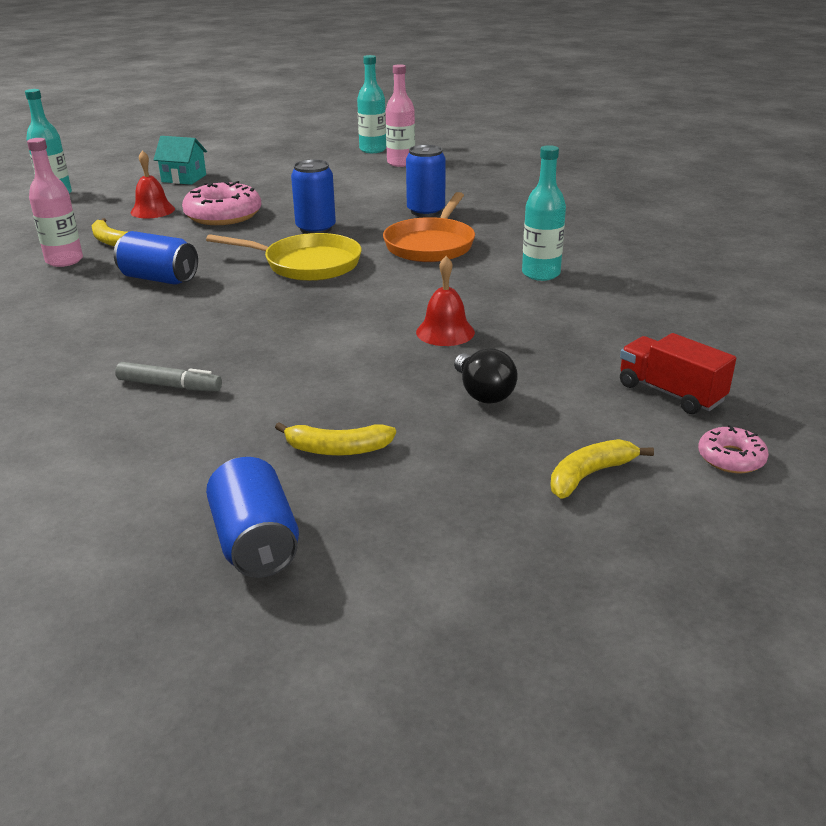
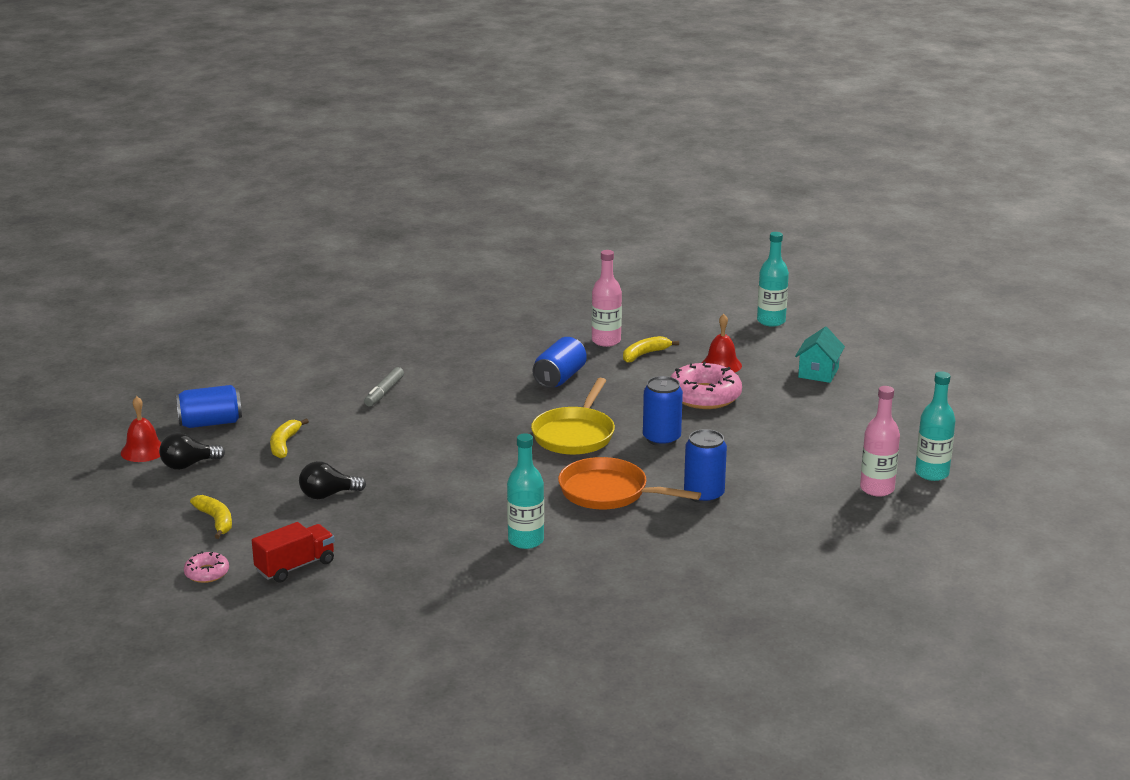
camera: 95 degrees right, 5 degrees down
red bell [416,256,475,346] -> red bell moved to [121,396,162,462]
none -> black light bulb [159,433,225,470]

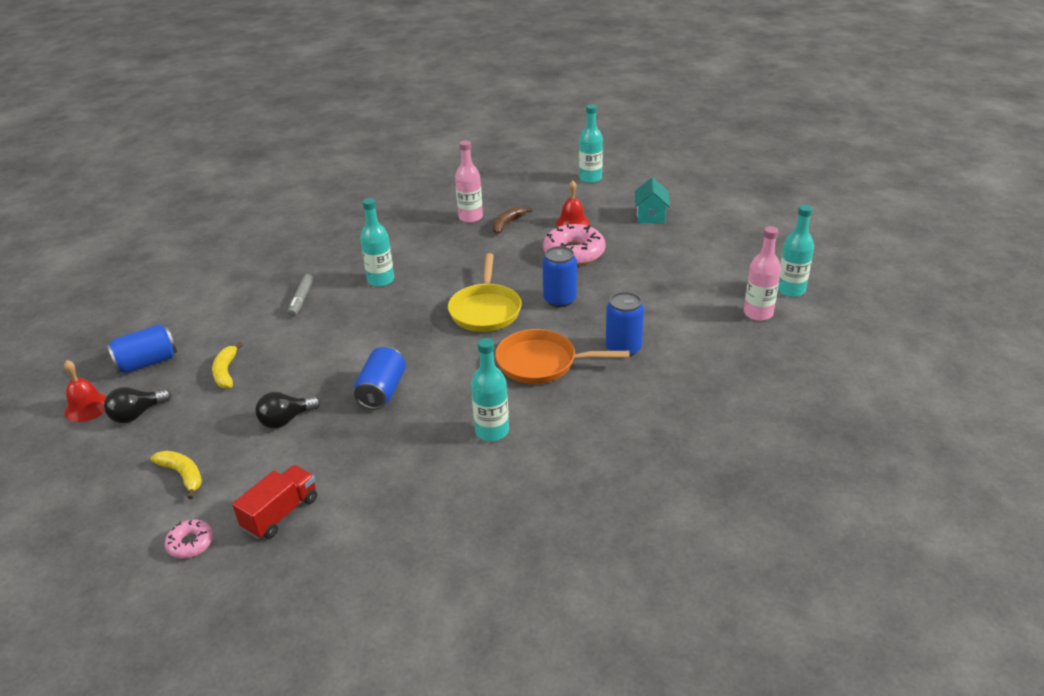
camera: 15 degrees left, 10 degrees up
blue can [533,337,587,388] -> blue can moved to [354,347,406,410]
yellow banana [623,336,679,363] -> brown banana [492,207,533,234]
none -> turquoise bottle [360,198,394,287]

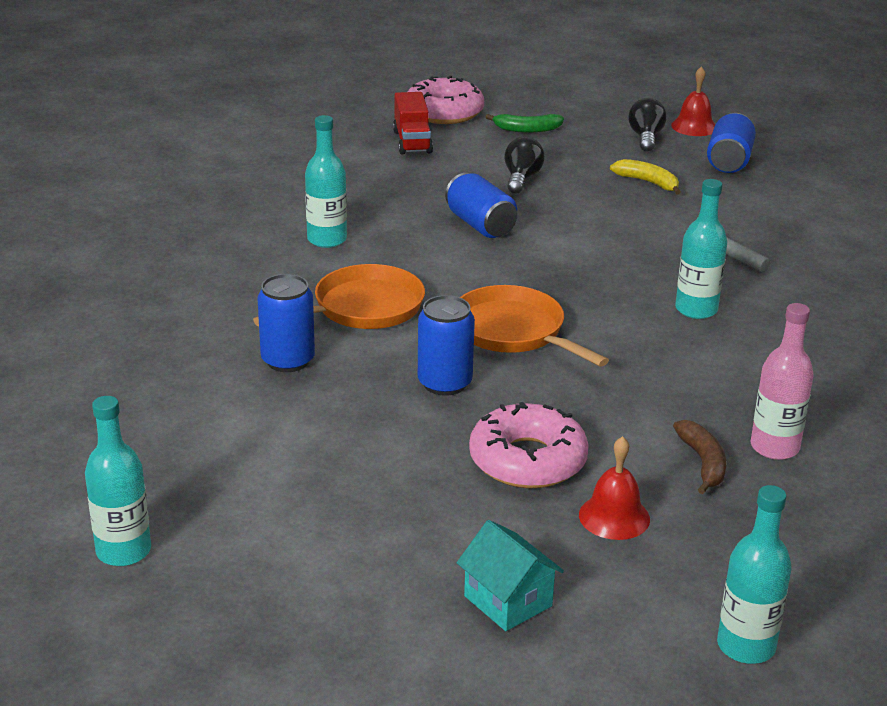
camera: 135 degrees right, 5 degrees down
yellow banana [150,451,202,499] -> green banana [486,114,564,133]
pink donut [165,519,213,559] -> pink donut [408,76,484,124], size x1.97
yellow pan [448,253,522,332] -> orange pan [460,285,609,367]
pink bottle [744,226,781,321] -> none

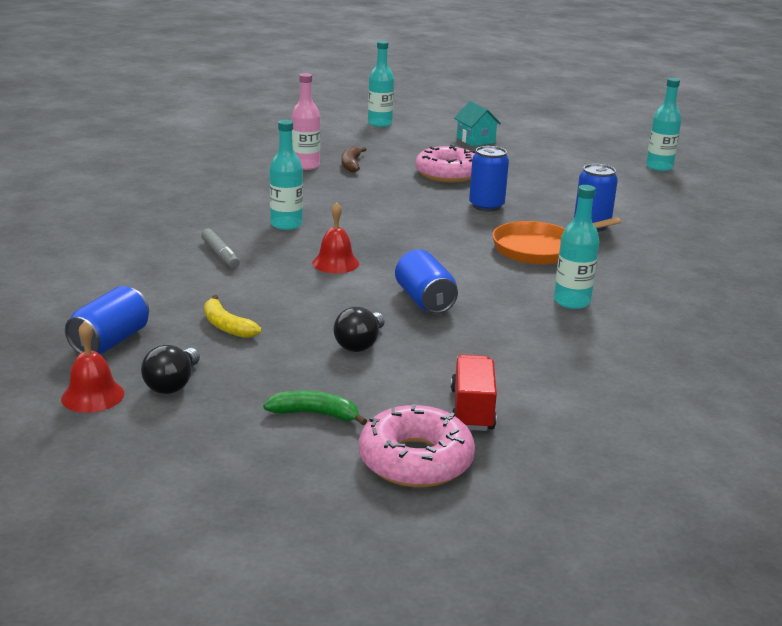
camera: 170 degrees left, 5 degrees down
orange pan [460,285,609,367] -> none
red bell [579,436,650,540] -> red bell moved to [312,202,359,273]

